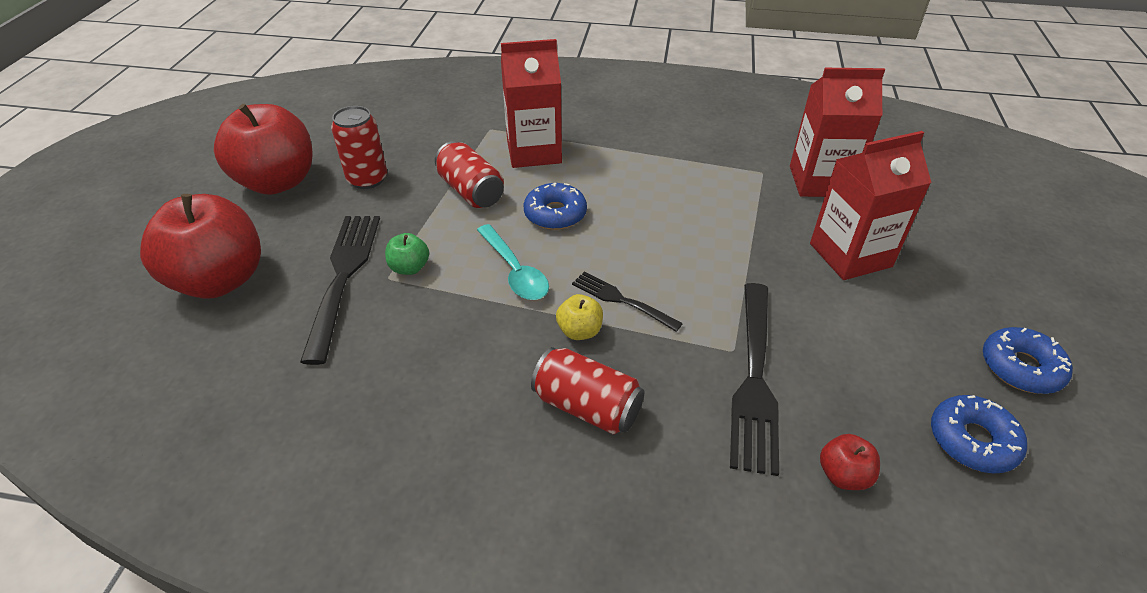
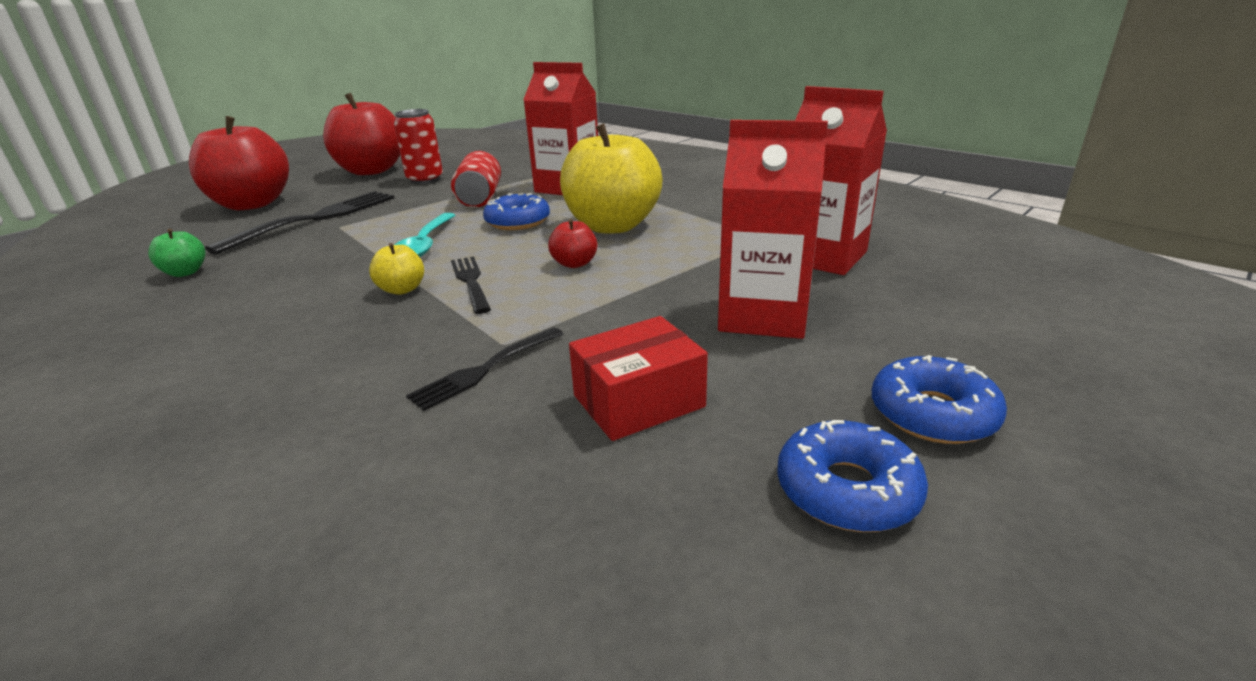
camera: 35 degrees right, 15 degrees down
green apple [385,233,429,275] -> green apple moved to [148,229,205,277]
red can [531,347,644,434] -> none
black fork [730,283,779,476] -> black fork [406,327,563,411], size x0.56
red apple [820,434,880,490] -> red apple moved to [548,219,597,268]
blue donut [931,395,1027,473] -> blue donut moved to [872,355,1007,444]
none -> yellow apple [560,123,663,233]
none -> red box [569,316,708,441]

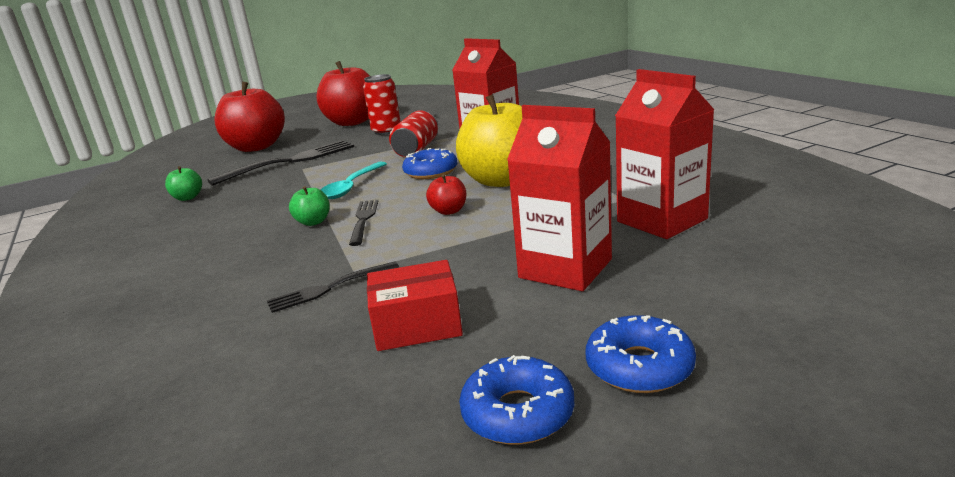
camera: 20 degrees right, 5 degrees down
yellow apple [369,243,424,295] -> green apple [289,186,329,226]

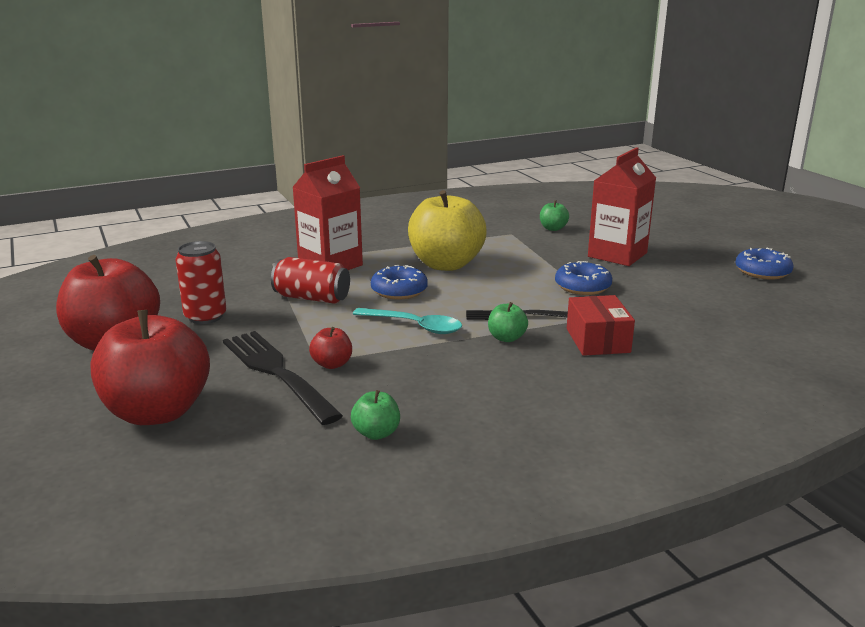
camera: 90 degrees left, 0 degrees up
black fork [267,261,399,313] -> none
red box [367,260,463,351] -> red box moved to [567,295,635,356]
red apple [426,174,466,215] -> red apple moved to [309,327,352,369]
blue donut [585,315,696,393] -> blue donut moved to [555,261,612,295]
red carton [615,69,714,239] -> green apple [540,200,569,231]

